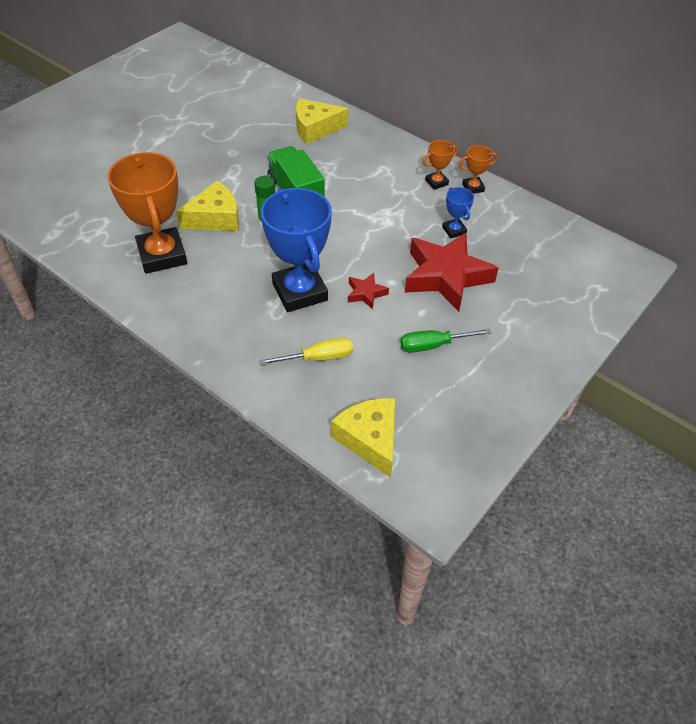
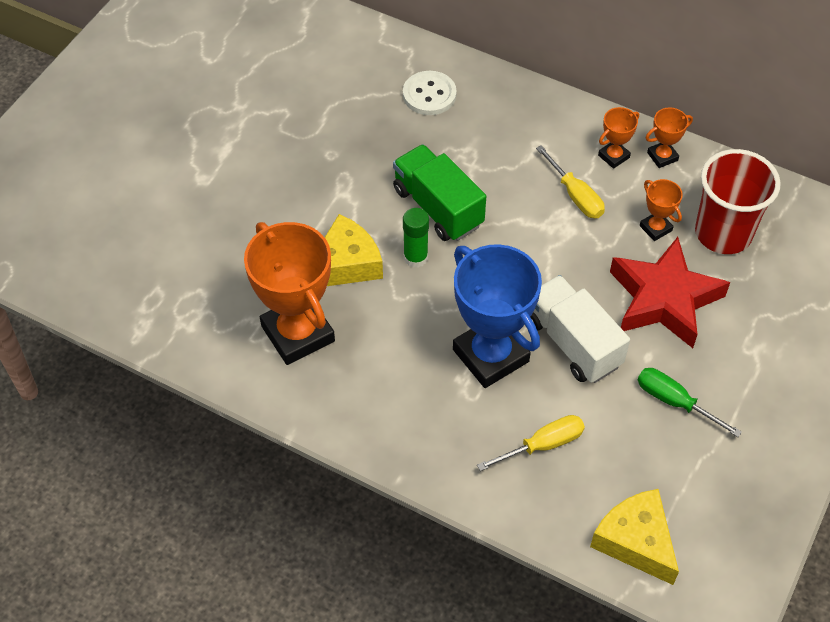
camera: 10 degrees left, 5 degrees up
yellow cheese [296,98,348,144] -> white button [403,71,457,115]
red star [348,273,389,310] -> white truck [530,275,630,383]
green screwdriver [400,329,491,353] -> green screwdriver turned 60 degrees clockwise [638,368,742,437]
blue trophy [442,187,474,238] -> orange trophy [640,179,683,241]
none -> yellow screwdriver [536,145,605,219]
none -> red cup [695,149,781,254]

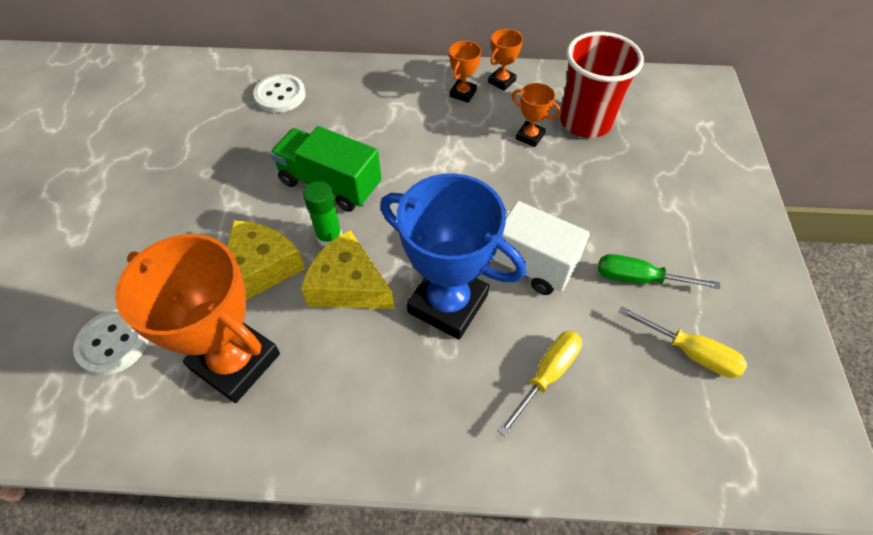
camera: 25 degrees left, 0 degrees up
yellow screwdriver [536,145,605,219] -> yellow screwdriver moved to [618,306,747,378]
yellow cheese [590,489,679,585] -> yellow cheese moved to [301,230,395,309]
red star [610,237,730,348] -> none
none -> white button [73,309,149,375]

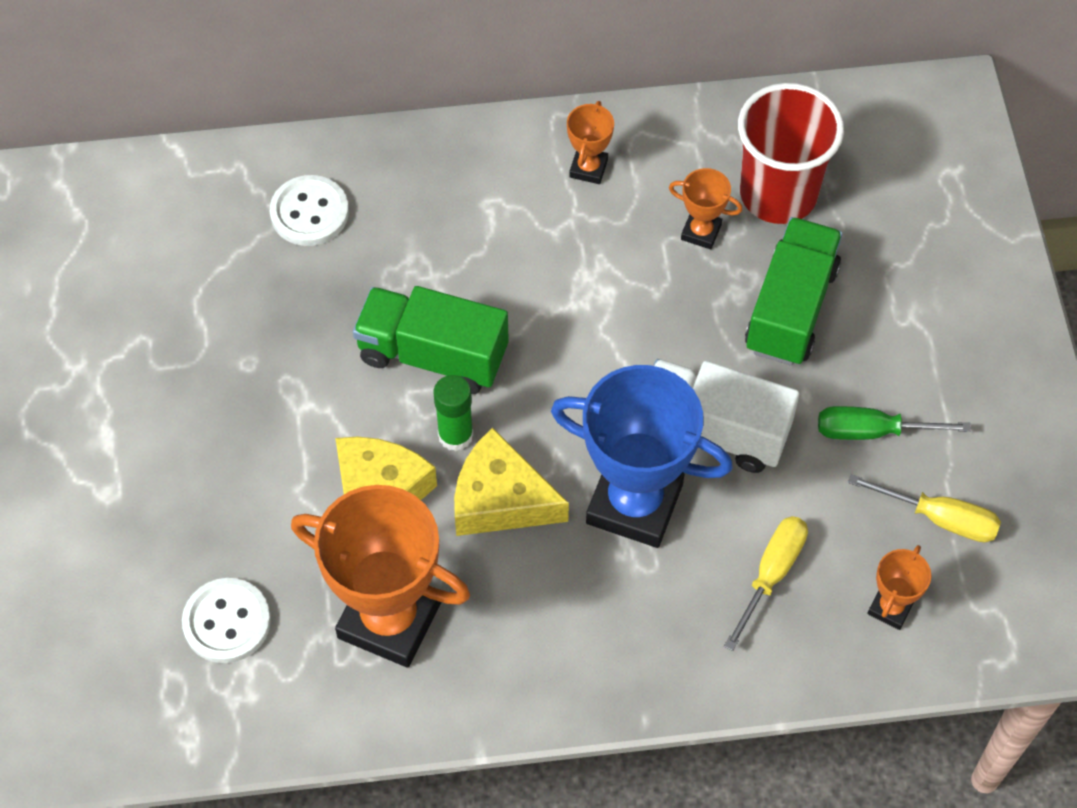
camera: 10 degrees left, 5 degrees up
orange trophy [488,29,523,91] -> orange trophy moved to [867,545,931,630]
none -> green truck [745,217,843,366]

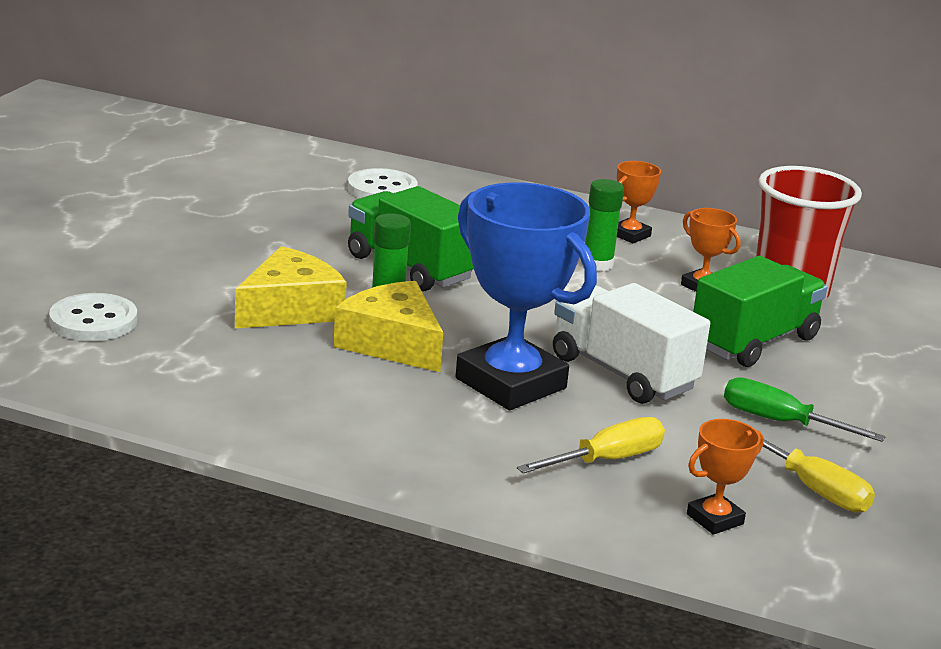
camera: 25 degrees right, 35 degrees down
orange trophy [291,485,470,668] -> none
none -> green glue stick [585,179,624,271]

